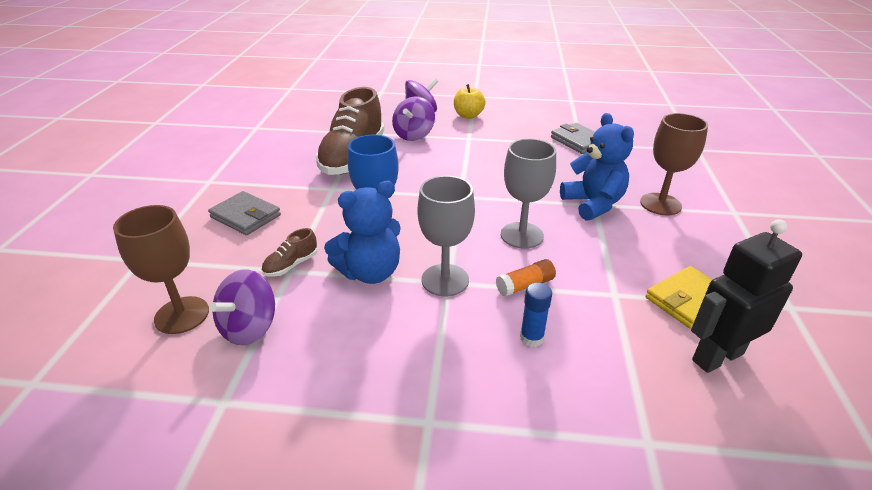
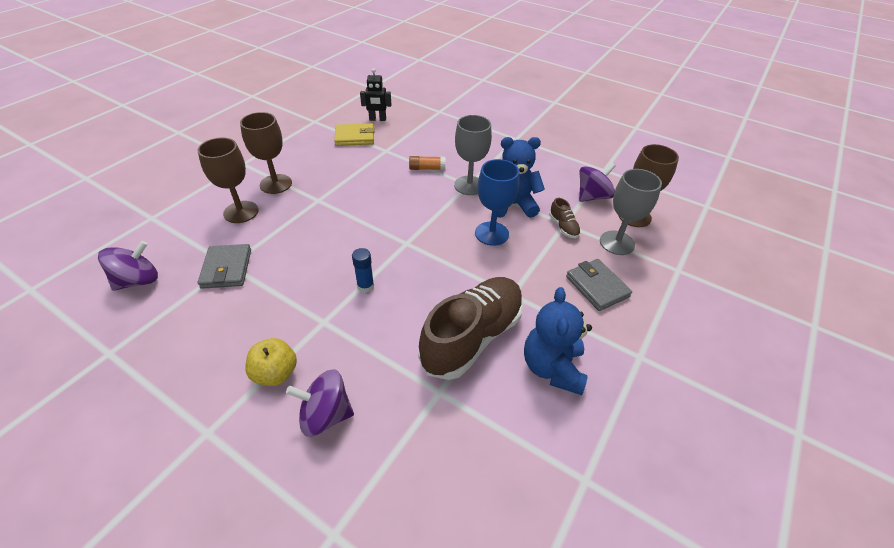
camera: 155 degrees left, 10 degrees up
brown shoe [261,228,318,277] -> brown shoe turned 90 degrees clockwise [549,198,581,238]
purple spinning top [392,96,435,141] -> purple spinning top moved to [98,241,158,291]
grey goblet [501,139,556,249] -> grey goblet moved to [600,169,662,255]
blue glue stick [520,282,552,347] -> blue glue stick moved to [352,248,374,293]
blue teddy bear [560,113,634,221] -> blue teddy bear moved to [524,287,592,395]
black robot [691,219,802,373] -> black robot [360,68,391,121], size x0.66
none -> brown goblet [197,138,258,223]

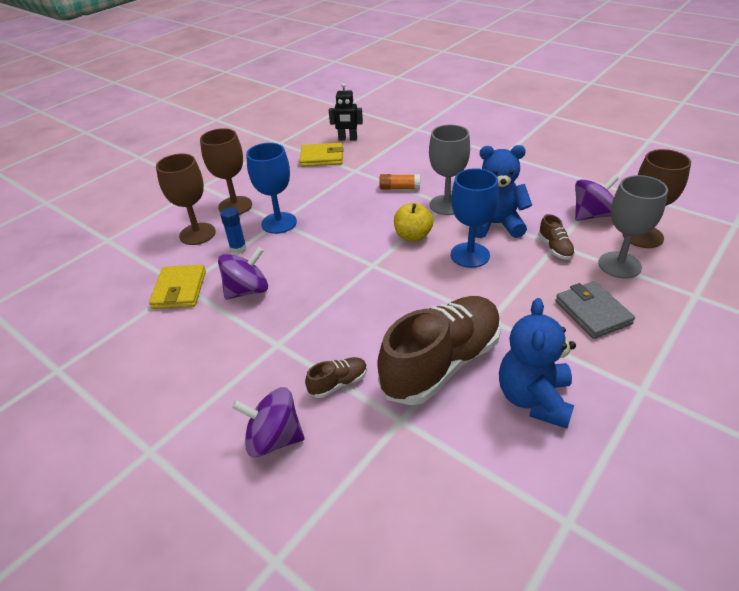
camera: 10 degrees right, 5 degrees down
purple spinning top [98,241,158,291] -> purple spinning top moved to [218,247,268,300]
grey wallet [198,244,251,289] -> yellow wallet [149,265,206,309]
yellow apple [245,338,297,386] -> yellow apple moved to [394,203,433,242]
blue glue stick [352,248,374,293] -> blue glue stick moved to [220,207,246,254]
none -> blue goblet [246,143,297,234]
none -> brown shoe [305,357,367,398]

